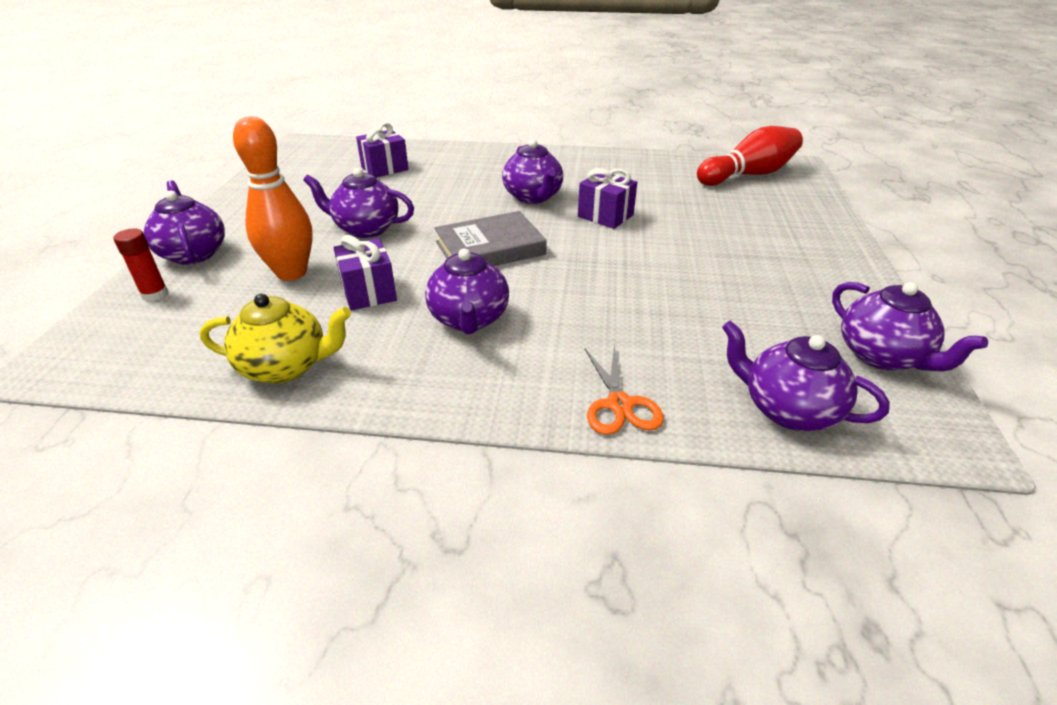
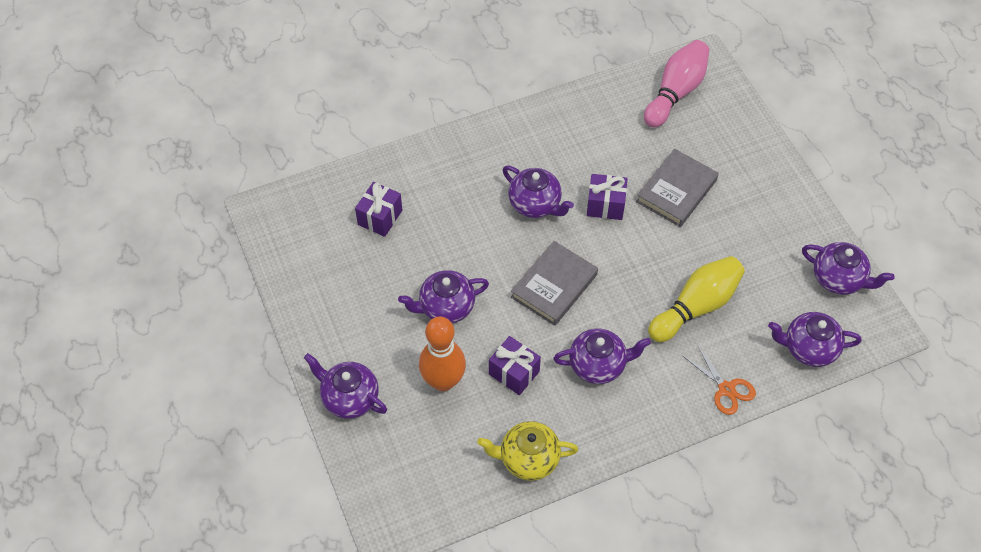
camera: 30 degrees left, 20 degrees up
red glue stick [114,229,168,302] -> none
yellow teapot [200,293,351,384] -> yellow teapot turned 150 degrees counterclockwise [477,421,578,481]
purple teapot [425,248,509,334] -> purple teapot turned 60 degrees counterclockwise [553,329,651,384]
red bowling pin [697,126,803,186] -> pink bowling pin [644,40,710,128]
none -> grey book [636,149,719,227]
none -> yellow bowling pin [648,256,745,342]

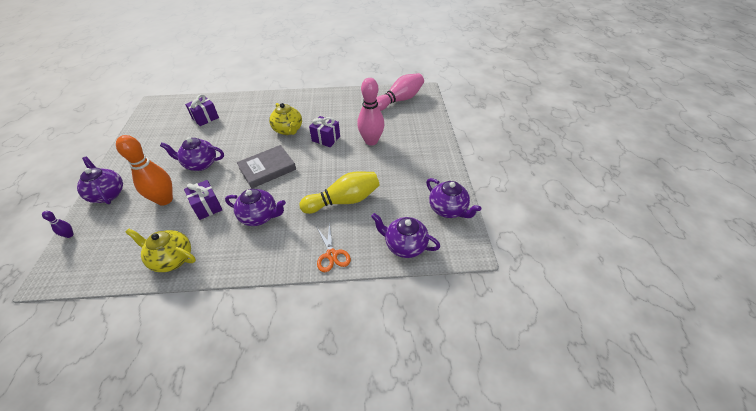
camera: 20 degrees right, 10 degrees down
purple teapot [503,166,574,218] -> yellow teapot [269,103,302,135]
grey book [636,149,719,227] -> pink bowling pin [357,78,385,146]
none -> purple bowling pin [42,211,74,238]

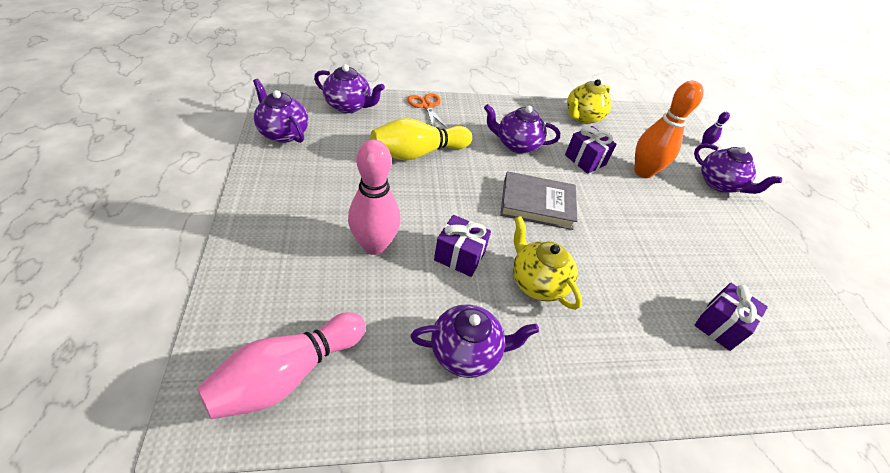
camera: 170 degrees right, 0 degrees up
yellow teapot [125,229,196,272] -> yellow teapot turned 120 degrees clockwise [567,79,612,124]
purple teapot [160,137,224,171] -> purple teapot moved to [410,304,539,378]
grey book [237,145,296,189] -> grey book turned 45 degrees clockwise [500,171,578,230]

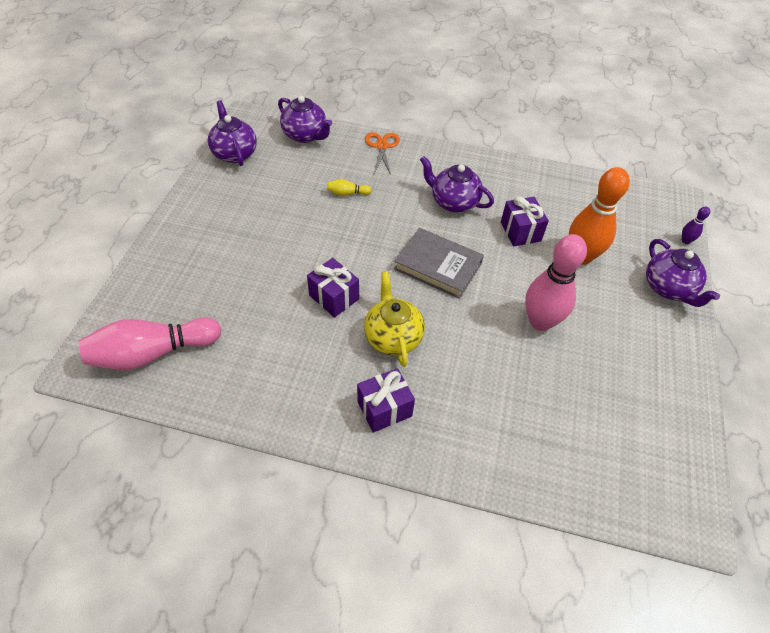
camera: 25 degrees right, 5 degrees up
pink bowling pin [348,140,401,255] -> pink bowling pin moved to [525,234,587,331]
yellow bowling pin [370,118,472,160] -> yellow bowling pin [328,179,371,196], size x0.42
purple teapot [410,304,539,378] -> none
yellow teapot [567,79,612,124] -> none
purple gift [694,283,768,351] -> purple gift moved to [357,368,415,433]

